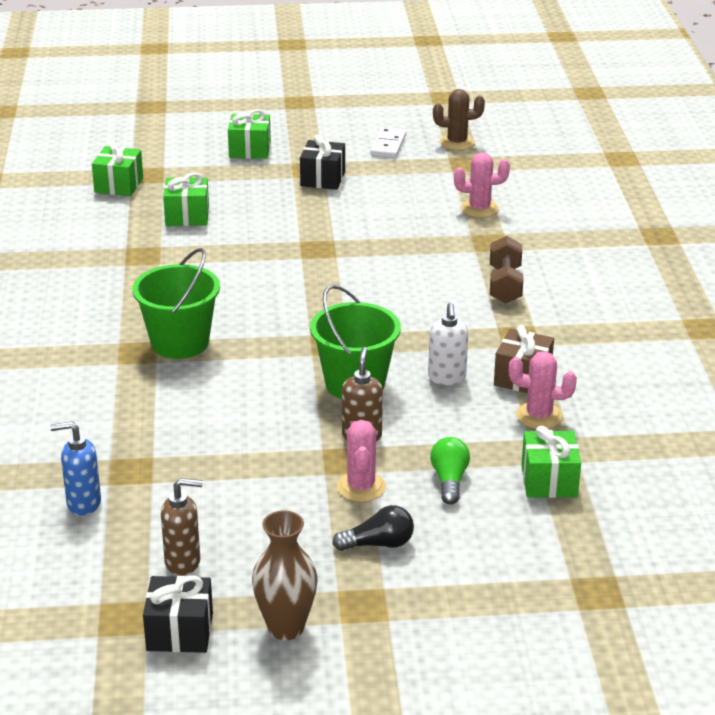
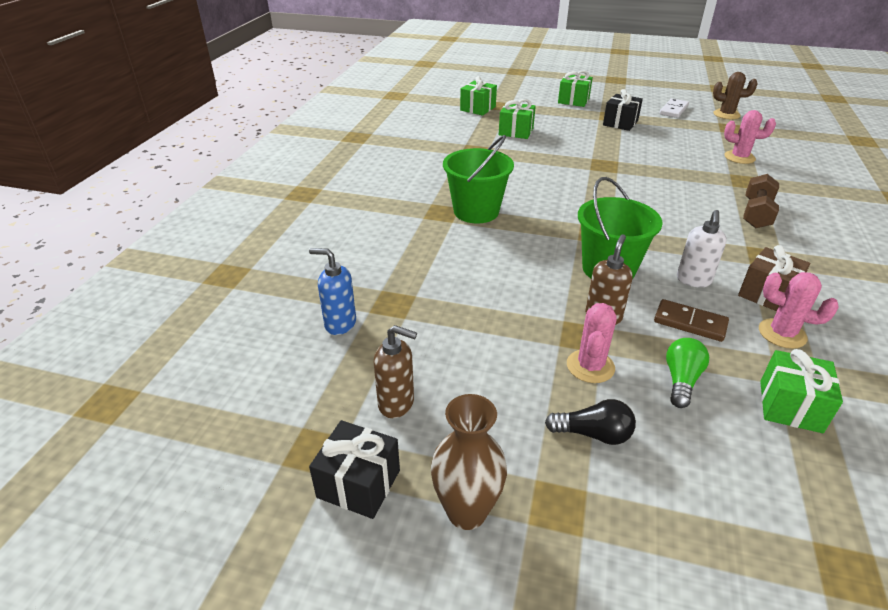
camera: 20 degrees right, 5 degrees up
none -> brown domino [654,299,729,342]

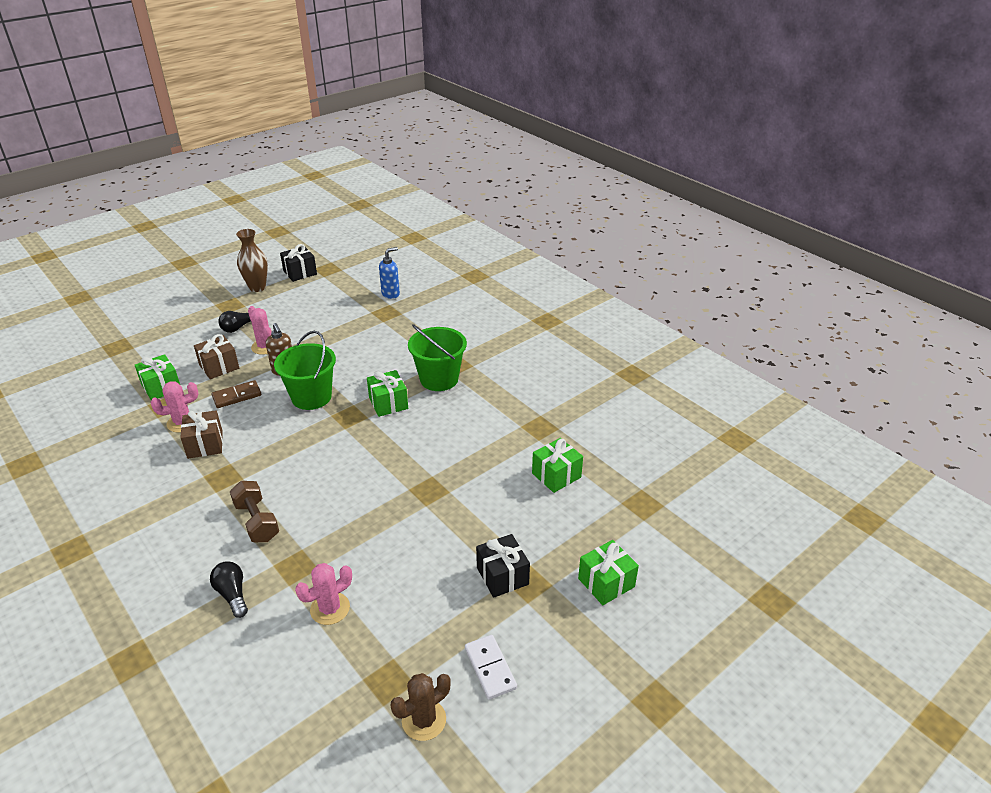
camera: 125 degrees right, 0 degrees up
brown soap dispenser [374,325,417,418] -> none
green gift [460,76,497,116] -> green gift moved to [367,370,408,417]
green light bulb [666,338,709,408] -> brown gift [194,334,239,379]
white soap dispenser [677,210,727,287] -> none
none -> black light bulb [210,561,248,618]

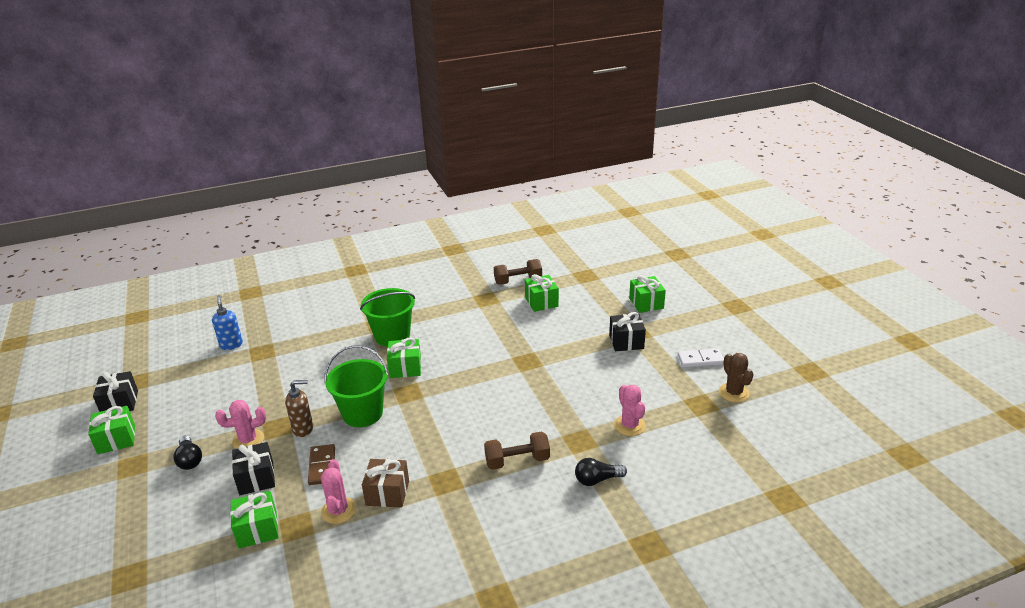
camera: 70 degrees left, 5 degrees down
brown gift [194,334,239,379] -> black gift [232,442,275,495]
brown vase [236,229,268,292] -> green gift [88,406,135,454]
none -> brown dumbbell [494,259,542,285]

